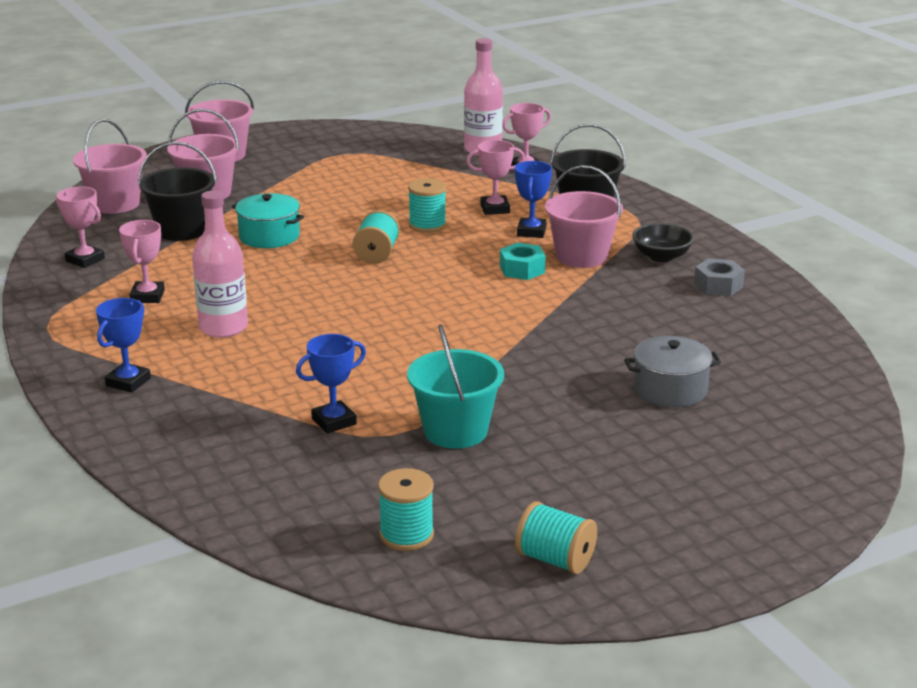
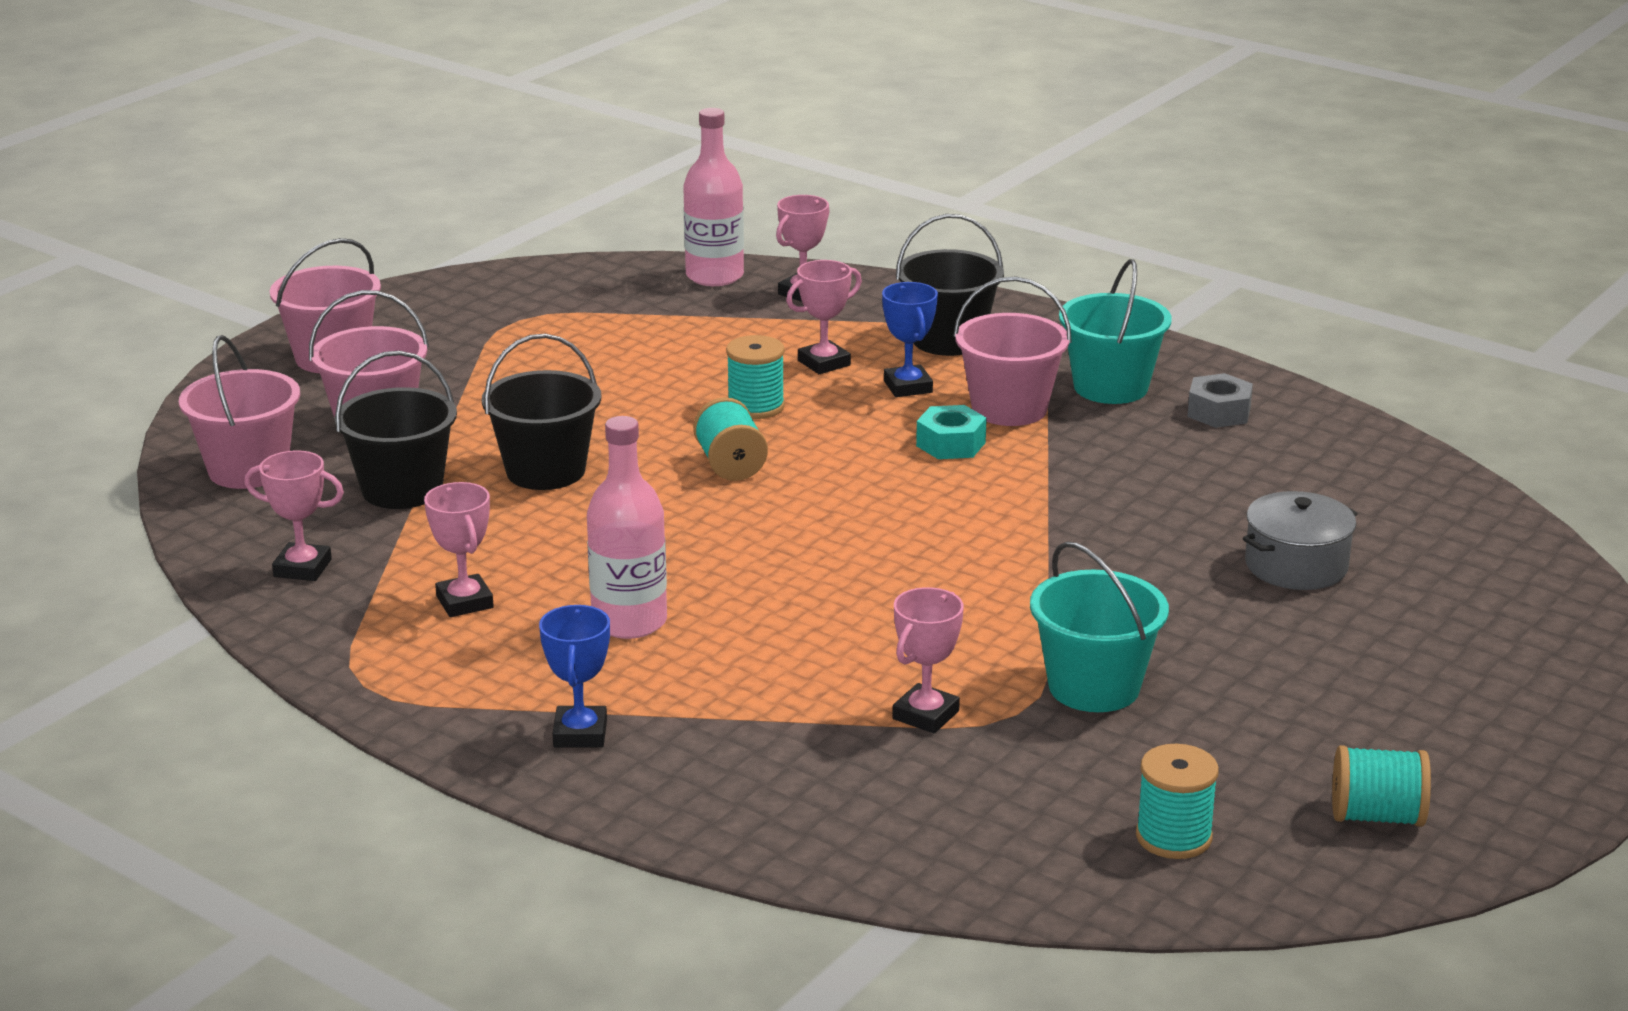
camera: 25 degrees left, 0 degrees up
turquoise pot [232,193,304,248] -> black bucket [482,333,601,490]
blue trophy [296,334,366,433] -> pink trophy [892,587,964,733]
black bowl [632,223,694,262] -> turquoise bucket [1059,259,1172,404]

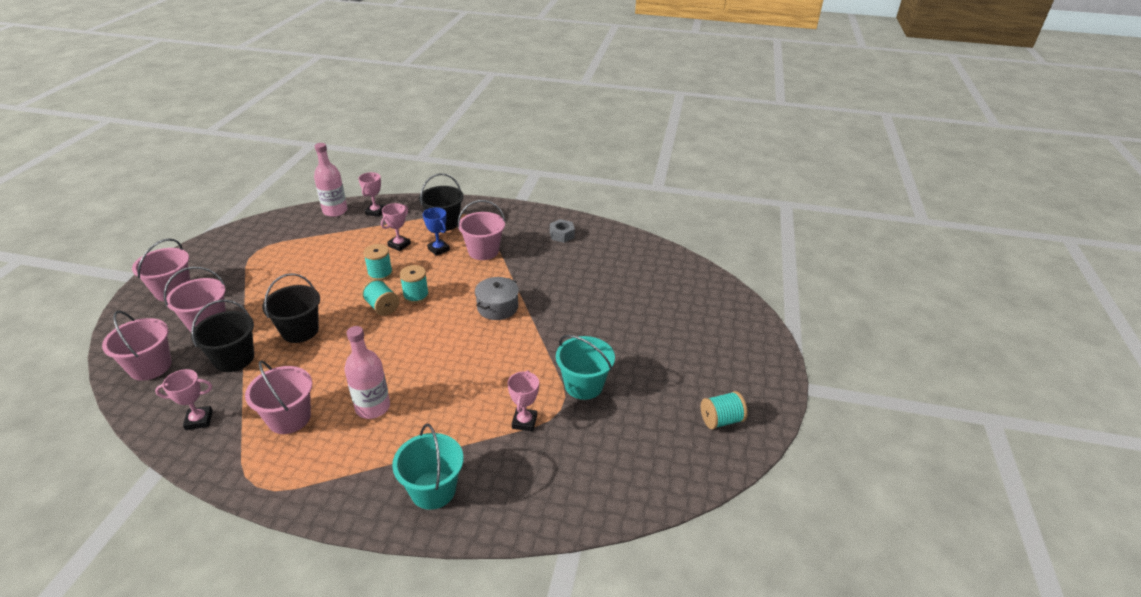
camera: 25 degrees left, 10 degrees up
pink trophy [424,482,494,617] -> pink bucket [245,360,312,434]
blue trophy [539,605,610,747] -> none
turquoise nut [916,405,987,459] -> none
turquoise bucket [1059,259,1172,404] -> turquoise bucket moved to [392,423,464,510]
turquoise spool [1136,744,1219,859] -> turquoise spool moved to [399,265,429,304]
grey pot [1243,491,1358,590] -> grey pot moved to [475,277,519,320]

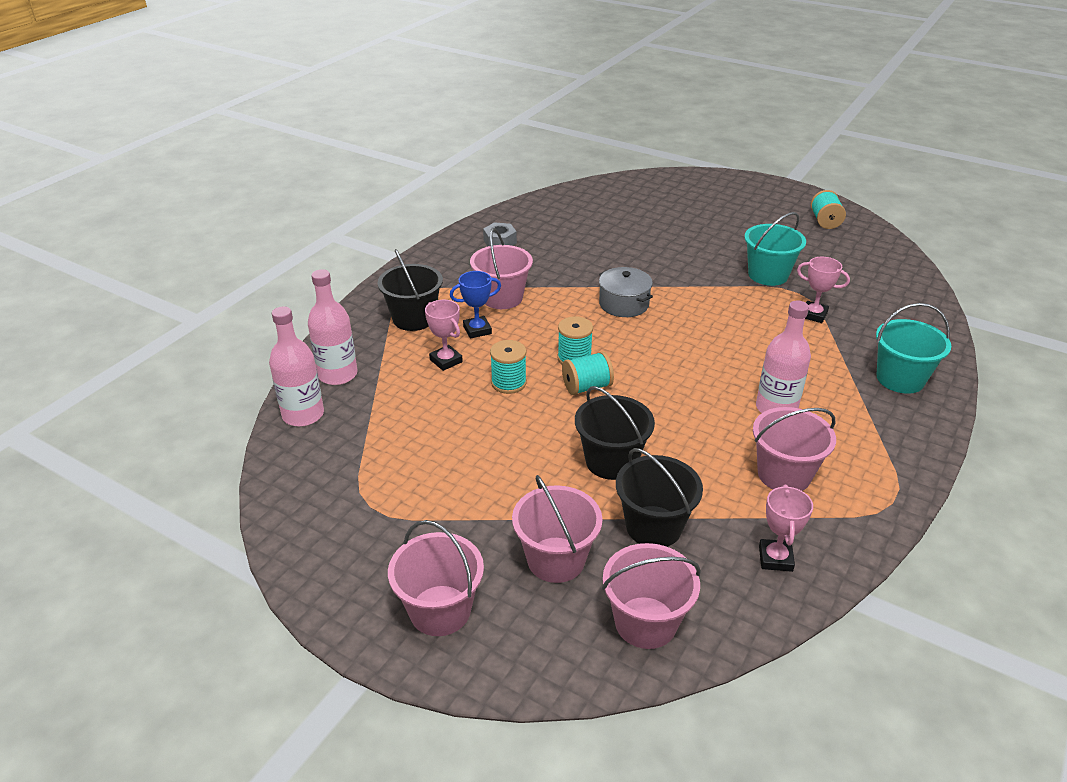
camera: 70 degrees left, 0 degrees up
pink trophy [358,172,385,217] -> pink bottle [308,269,358,385]

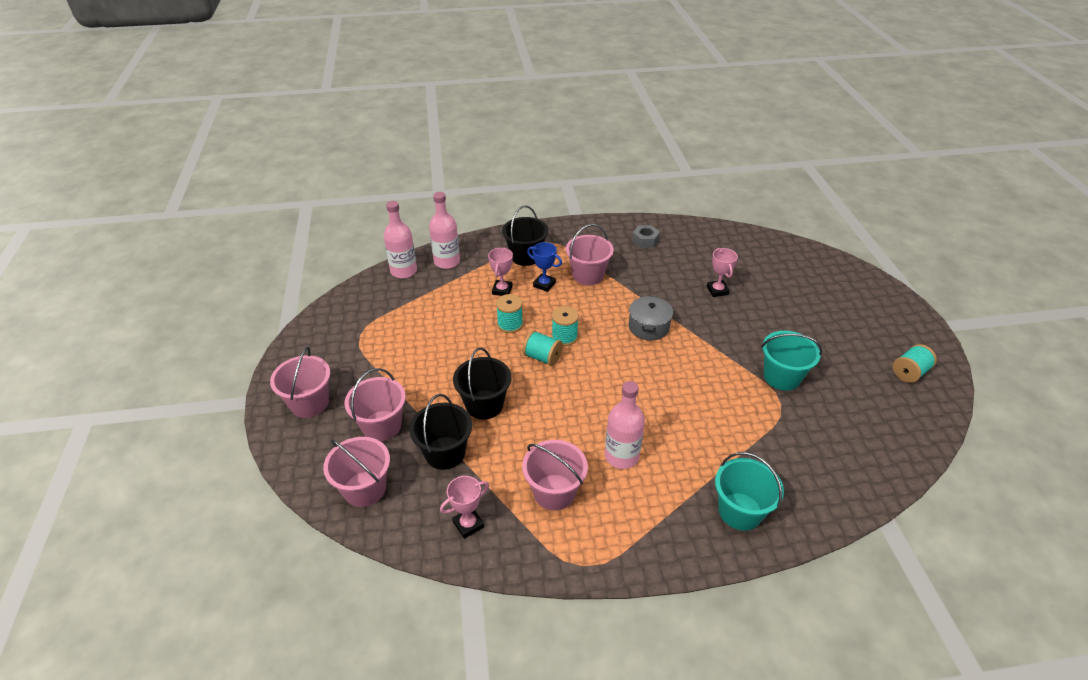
camera: 50 degrees right, 5 degrees up
pink trophy [797,257,850,323] -> pink trophy moved to [707,248,738,297]

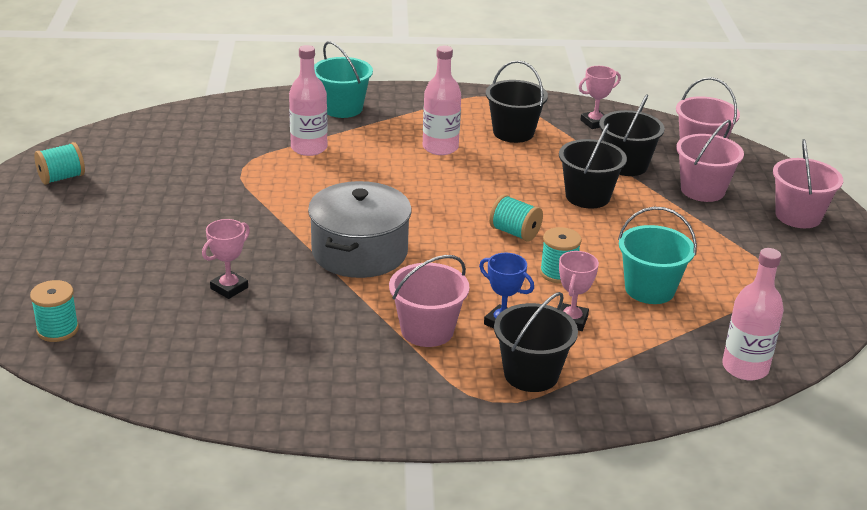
camera: 175 degrees left, 10 degrees down
pink bottle [429,192,460,269] -> pink bottle moved to [289,45,328,156]
pink bucket [522,440,588,511] -> black bucket [486,60,548,143]
turquoise spool [552,306,579,346] -> turquoise spool moved to [30,280,79,342]
grey pot [629,296,673,341] -> grey pot [308,181,412,278], size x1.64
grey nut [632,225,660,248] -> none
pink trophy [707,248,738,297] -> pink trophy turned 45 degrees clockwise [202,219,250,299]
turquoise bucket [761,331,822,391] -> turquoise bucket moved to [618,207,697,304]

